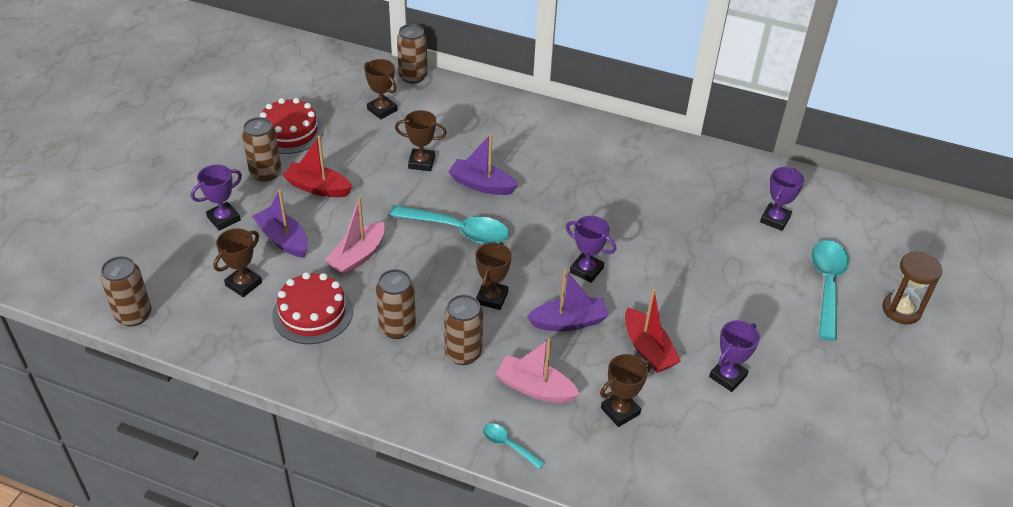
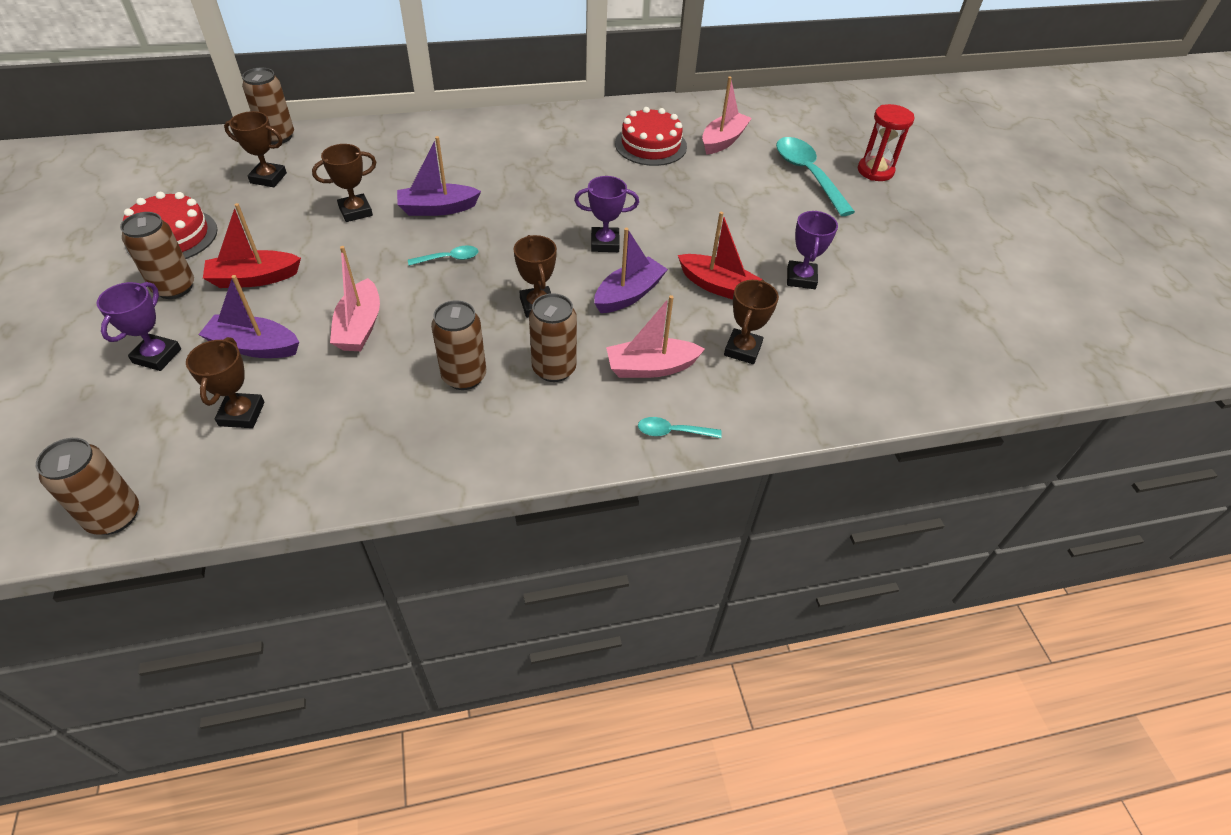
camera: 35 degrees left, 5 degrees up
red cake [272,272,353,344] -> red cake moved to [615,107,687,166]
turquoise spoon [389,205,509,244] -> turquoise spoon [408,246,478,266], size x0.48
purple trophy [760,167,804,231] -> pink boat [702,76,752,155]
brown hourglass [882,251,942,324] -> red hourglass [858,104,914,181]

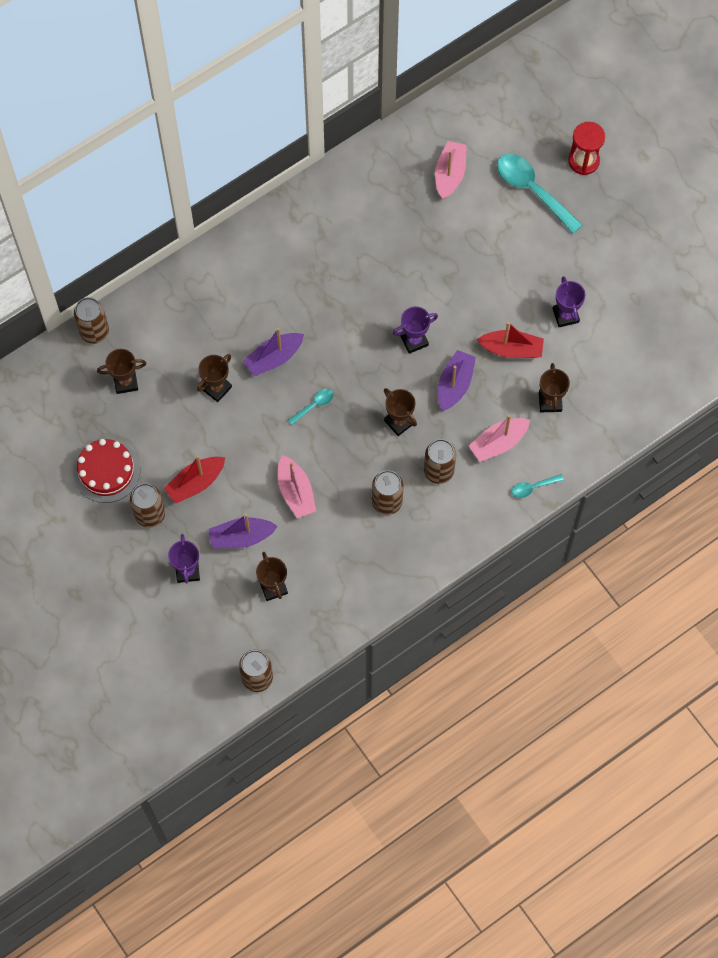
camera: 20 degrees left, 20 degrees up
red cake [615,107,687,166] -> none

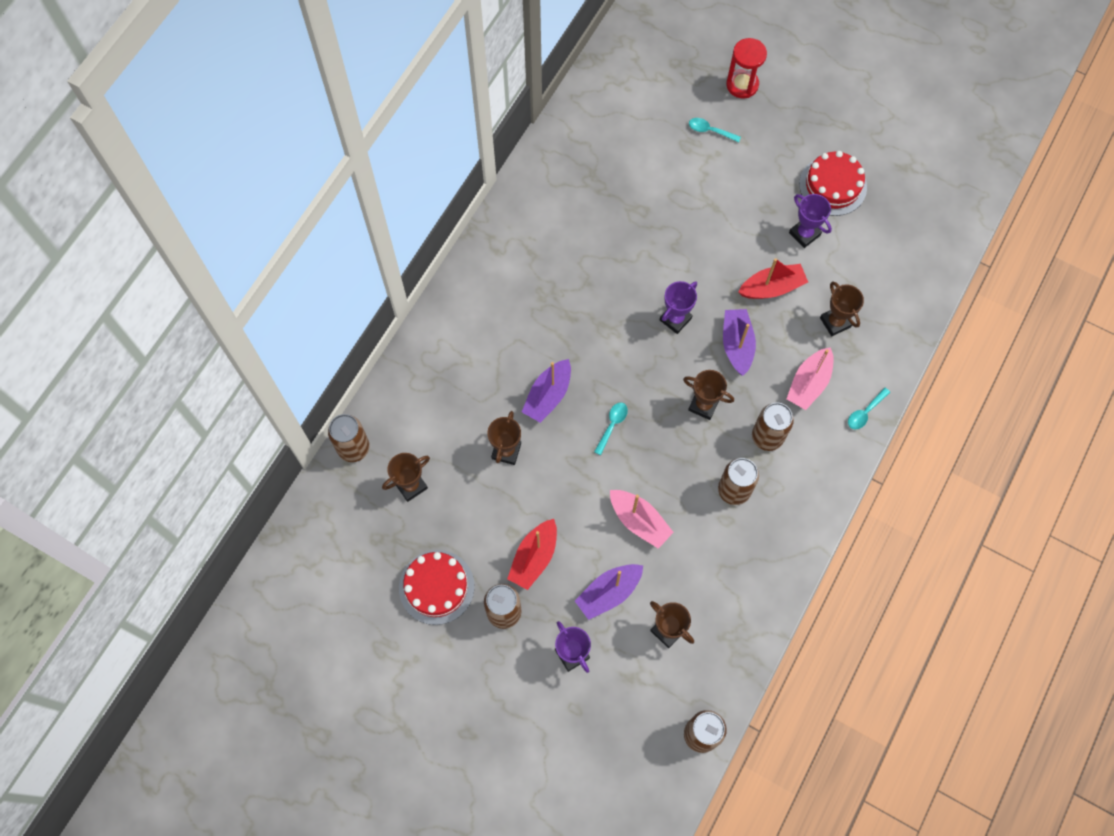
camera: 25 degrees left, 0 degrees up
pink boat [435,141,467,200] -> none
turquoise spoon [497,154,583,234] -> turquoise spoon [689,118,741,142], size x0.48
none -> red cake [799,151,867,216]

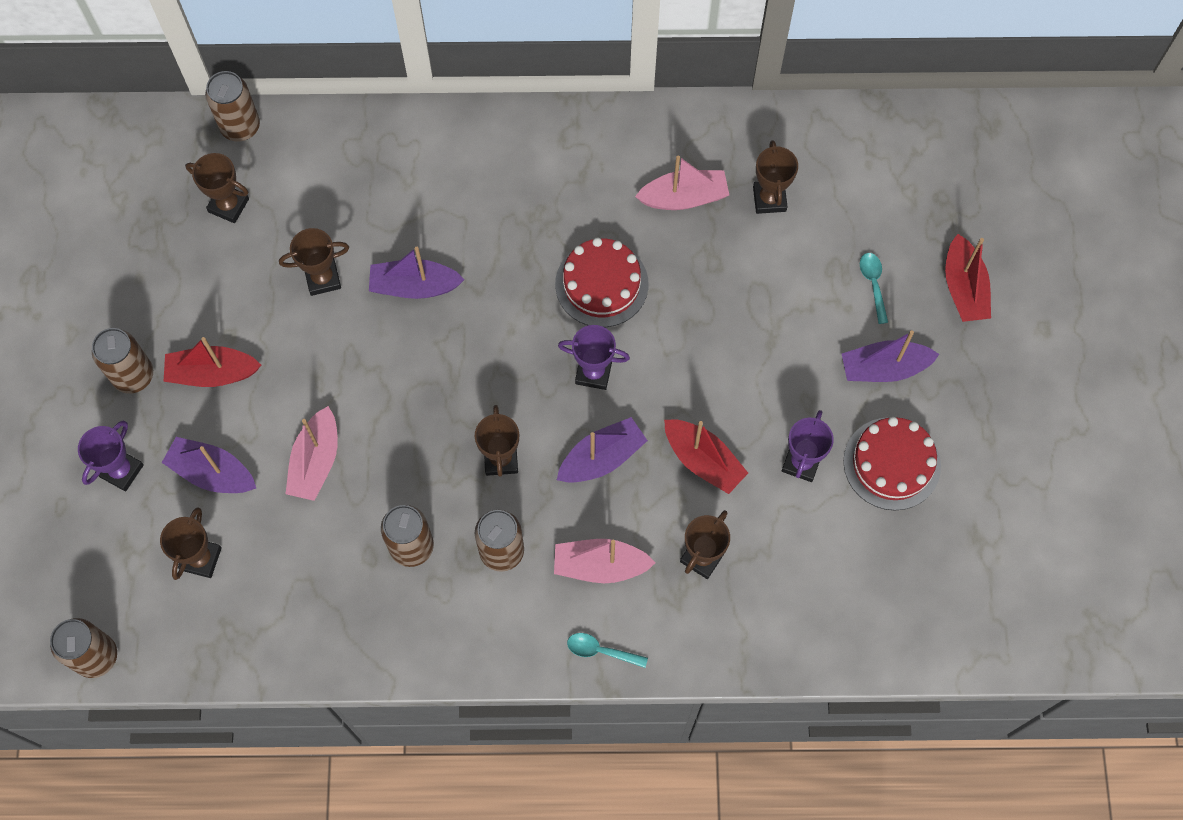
camera: 60 degrees right, 0 degrees up
red cake [399,550,475,625] -> red cake moved to [555,238,648,327]
turquoise spoon [594,403,628,455] -> none
red hourglass [726,38,767,98] -> red boat [945,234,991,322]
none -> pink boat [635,155,729,210]
none -> brown trophy [753,140,798,214]
none -> purple boat [842,330,939,382]

